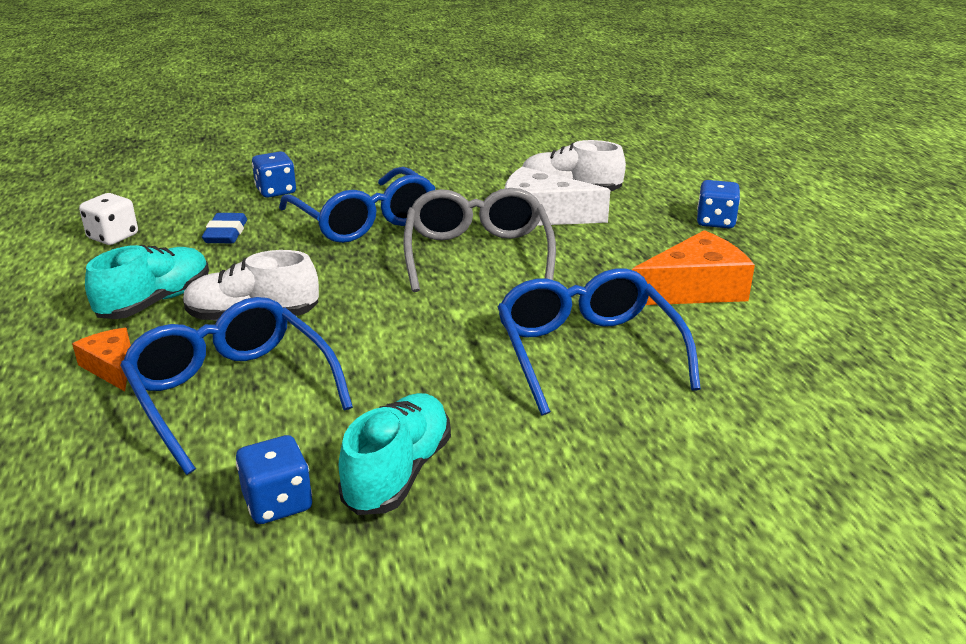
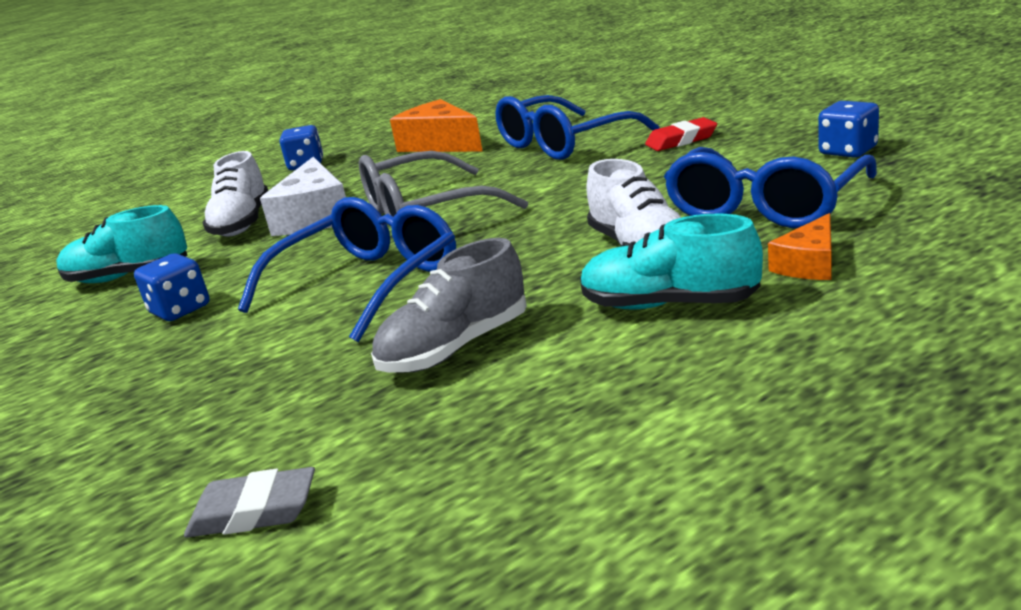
camera: 105 degrees left, 5 degrees down
white dice [79,193,138,245] -> none
blue eraser [202,213,247,243] -> grey shoe [371,238,527,373]
blue dice [252,152,296,198] -> blue dice moved to [134,253,210,321]
turquoise shoe [338,393,451,515] -> turquoise shoe moved to [56,205,188,283]
none -> grey eraser [184,467,315,538]
none -> red eraser [645,117,717,151]

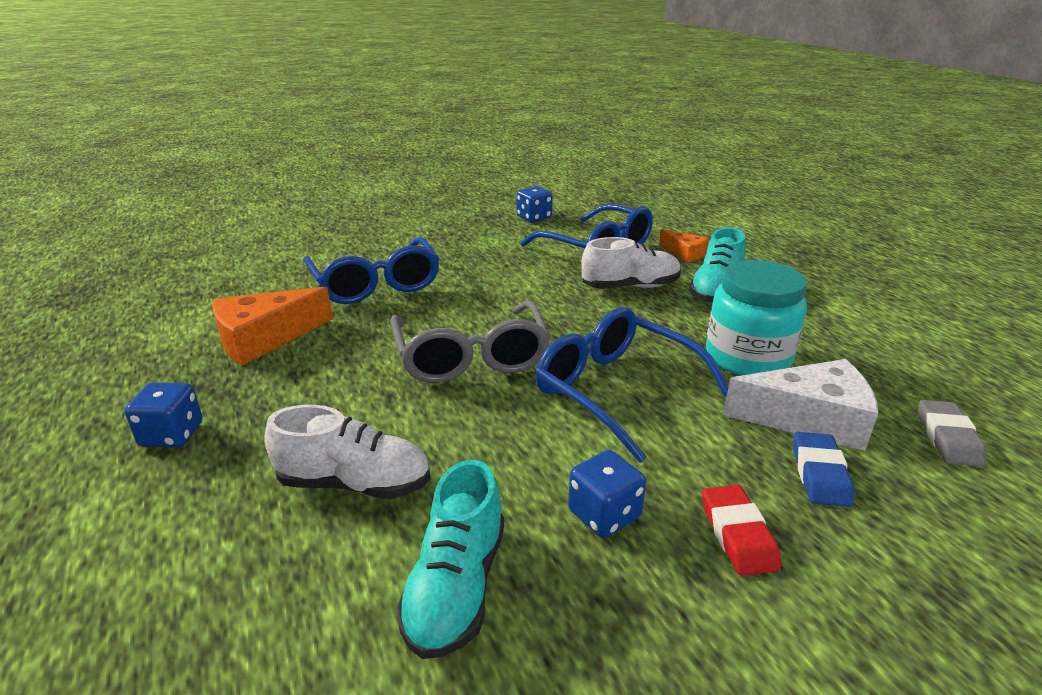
camera: 85 degrees left, 5 degrees up
white cheese [260,157,346,236] -> white cheese moved to [723,359,878,451]
grey shoe [371,238,527,373] -> turquoise jar [706,260,807,376]
red eraser [645,117,717,151] -> red eraser moved to [702,485,781,576]
none -> blue eraser [793,432,854,507]

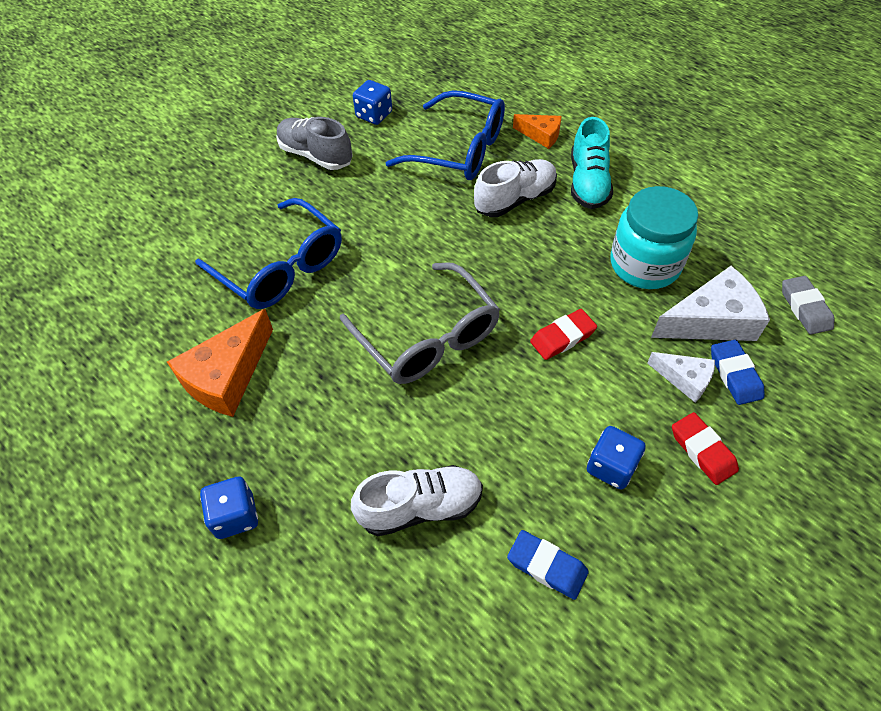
camera: 20 degrees left, 25 degrees up
turquoise shoe [396,460,504,659] -> blue eraser [507,530,589,600]
blue glasses [535,307,729,463] -> red eraser [530,309,597,360]
none -> grey shoe [276,117,353,170]
none -> white cheese [647,352,715,403]

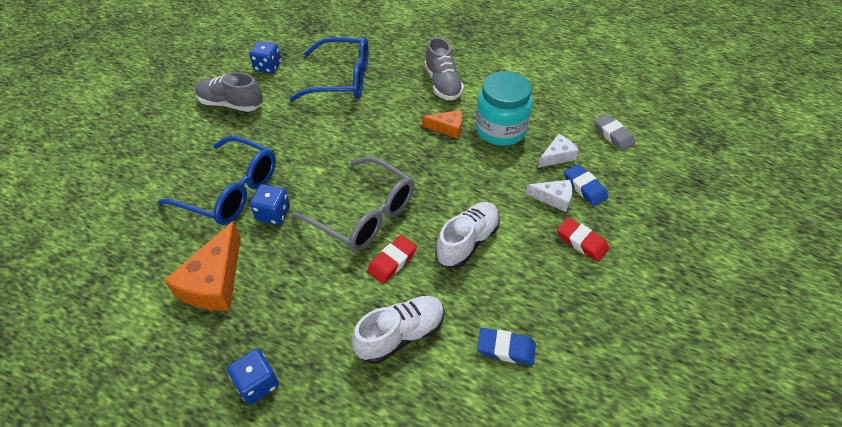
camera: 20 degrees left, 5 degrees down
white shoe [474,159,557,217] -> white shoe moved to [436,202,500,268]
orange cheese [513,114,561,149] -> orange cheese moved to [422,110,462,139]
red eraser [530,309,597,360] -> red eraser moved to [367,235,417,284]
turquoise shoe [571,117,613,209] -> grey shoe [425,37,464,100]
blue dice [587,426,646,490] -> blue dice moved to [250,184,290,225]
white cheese [651,266,770,341] -> white cheese [538,134,579,168], size x0.56

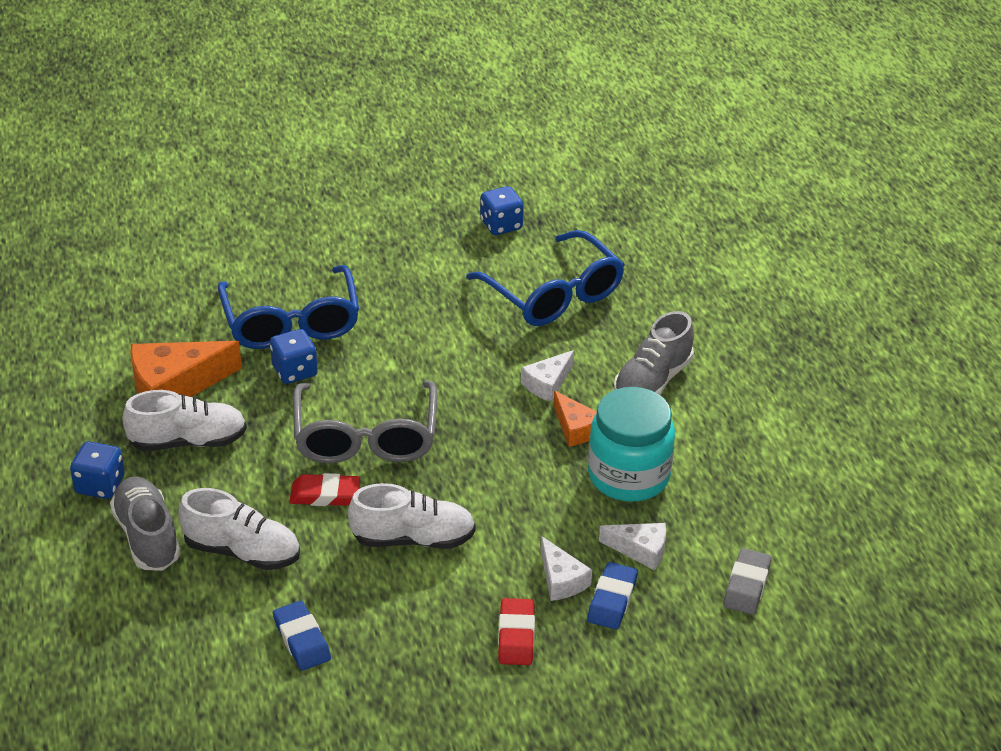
camera: 50 degrees right, 10 degrees down
grey shoe [195,72,263,112] -> grey shoe moved to [110,476,180,571]
none -> white shoe [122,390,247,451]
none -> white cheese [521,350,574,402]

